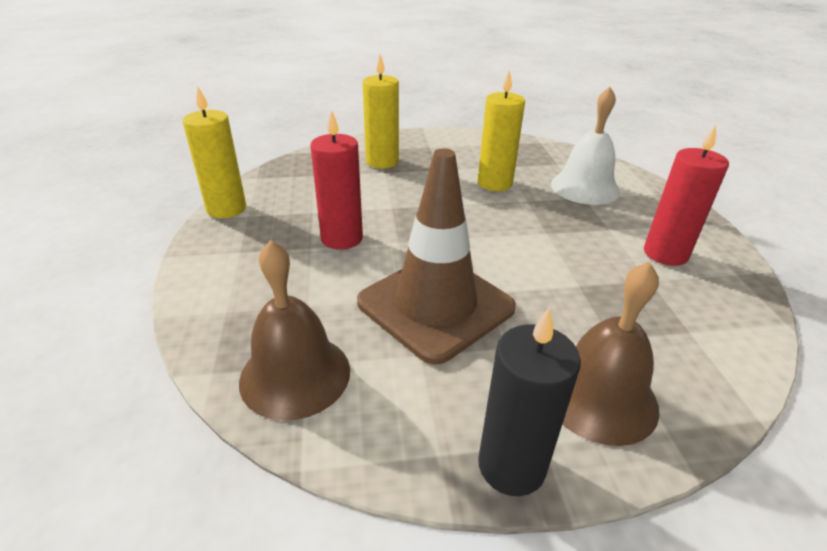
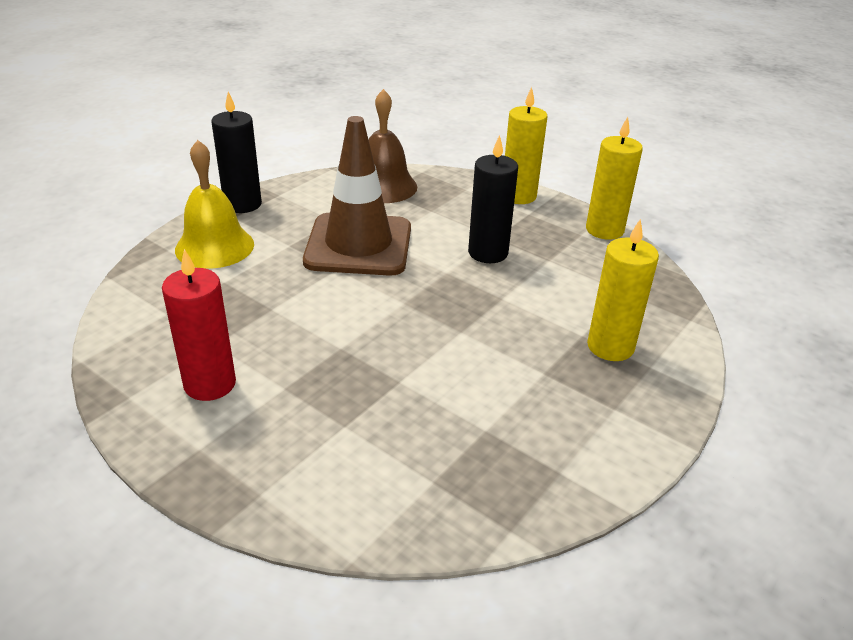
camera: 135 degrees right, 0 degrees up
red candle [310,110,363,250] -> black candle [468,135,518,263]
yellow candle [478,70,525,191] -> yellow candle moved to [505,87,547,204]
white bell [551,87,620,205] -> none
brown bell [562,262,659,446] -> yellow bell [175,140,254,269]

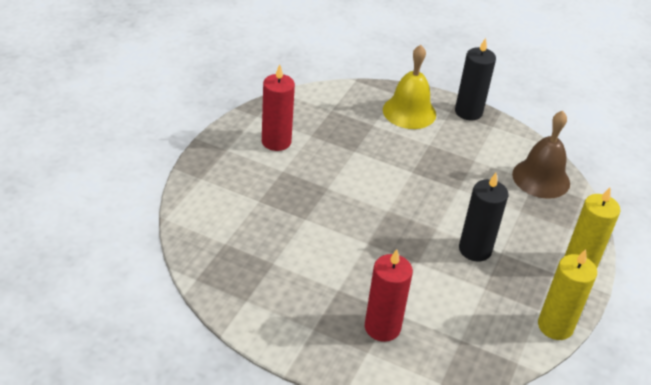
camera: 75 degrees right, 5 degrees up
brown traffic cone [303,116,411,276] -> none
yellow candle [587,219,659,361] -> red candle [365,249,413,342]

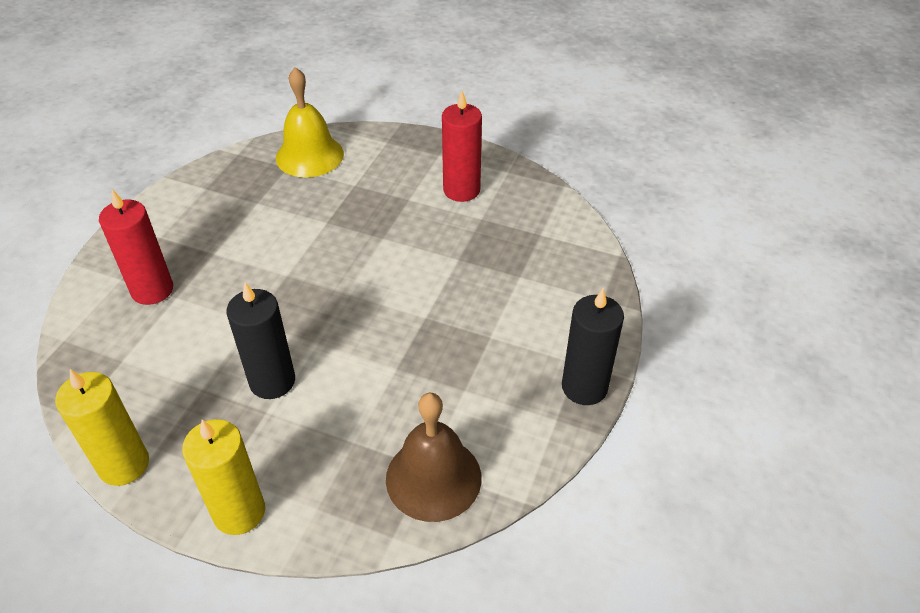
camera: 90 degrees right, 5 degrees up
yellow bell [383,45,436,129] -> yellow bell moved to [276,67,344,178]

